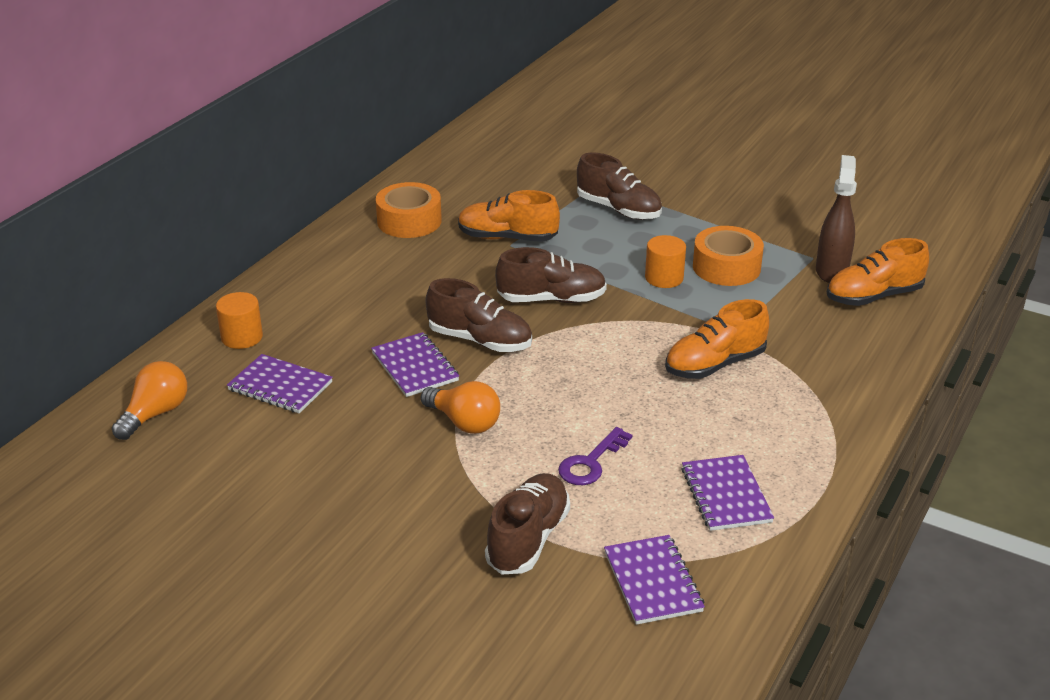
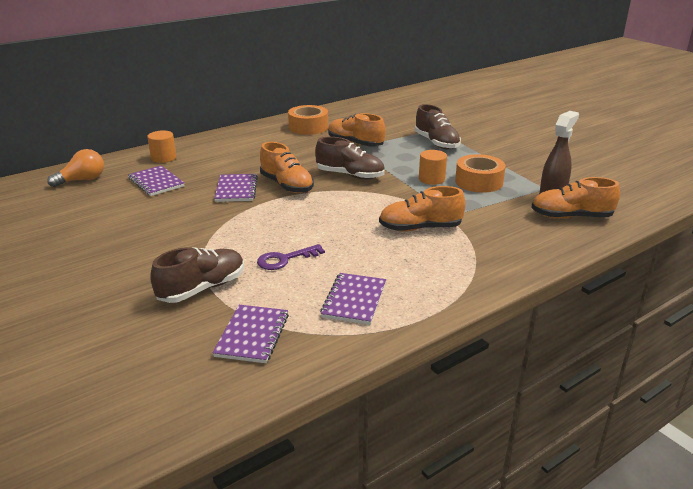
camera: 25 degrees right, 5 degrees down
orange light bulb [421,381,500,434] -> none
brown shoe [426,278,532,352] -> orange shoe [260,142,314,193]

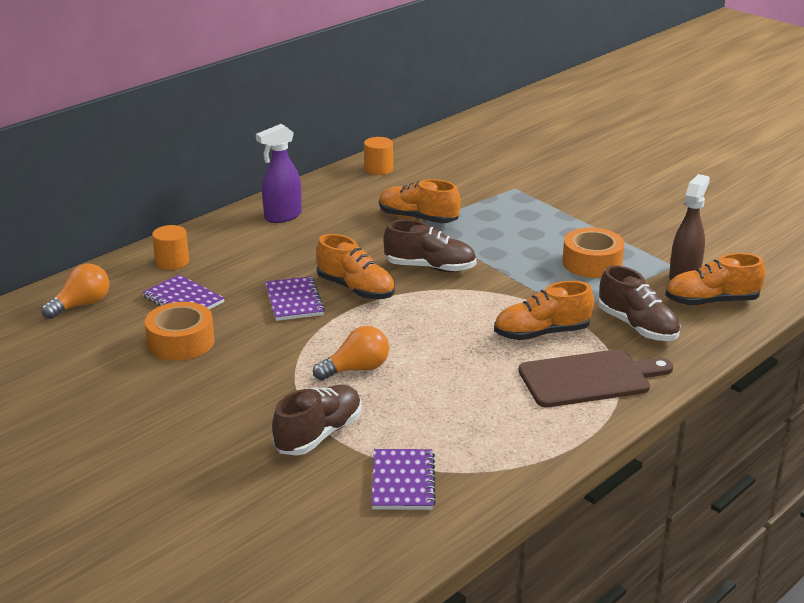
camera: 10 degrees left, 0 degrees up
purple key [257,244,325,270] -> none
orange tape [288,105,328,135] -> orange tape moved to [145,302,214,361]
purple notebook [320,273,386,325] -> none
brown shoe [415,104,461,149] -> brown shoe moved to [598,266,681,341]
orange cylinder [419,150,447,185] -> orange cylinder moved to [364,137,393,175]
none -> purple spray bottle [256,124,302,223]
none -> orange light bulb [313,326,389,380]
none -> brown cutting board [518,349,673,407]

